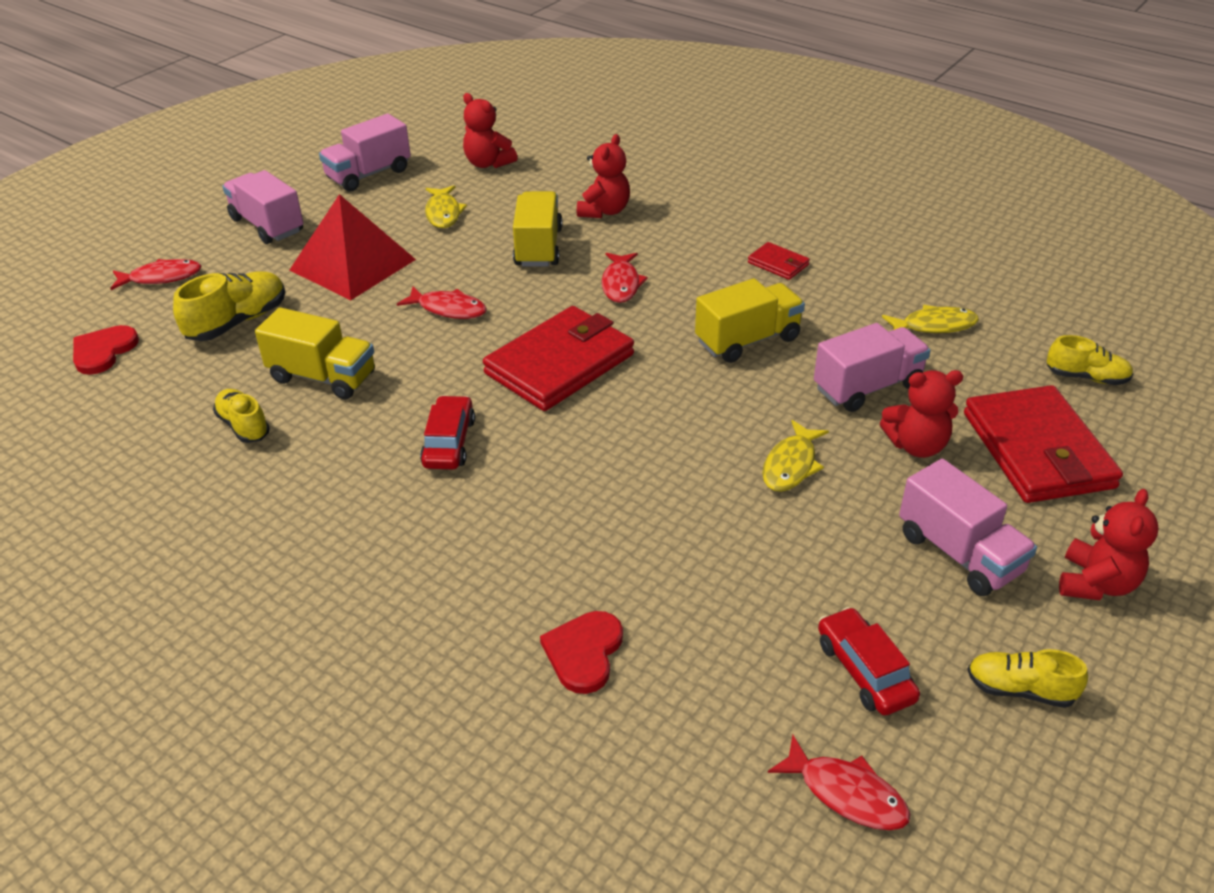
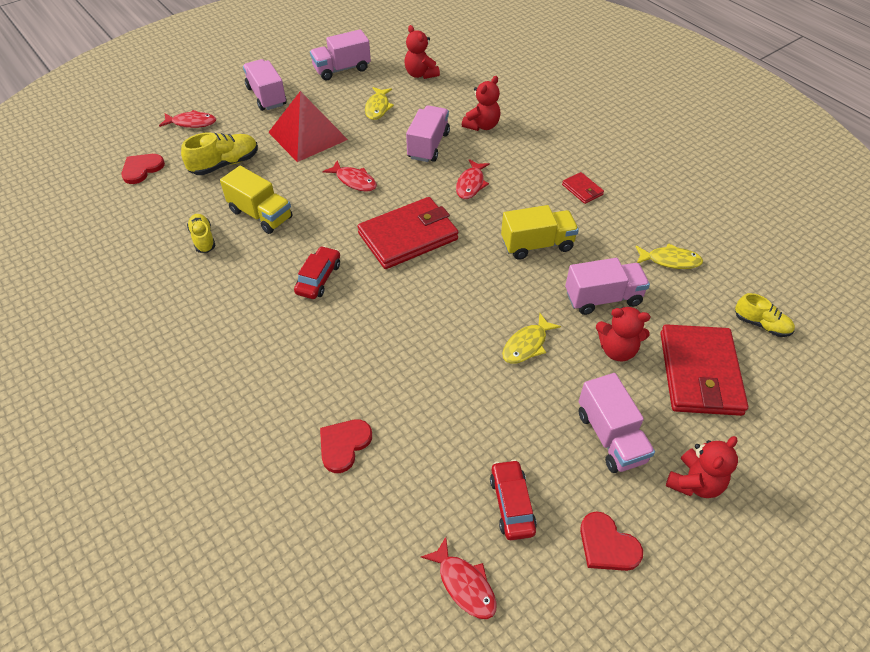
camera: 15 degrees right, 10 degrees up
yellow truck [513,191,562,267] -> pink truck [406,105,450,162]
yellow shoe [967,649,1088,708] -> red heart [580,511,643,571]

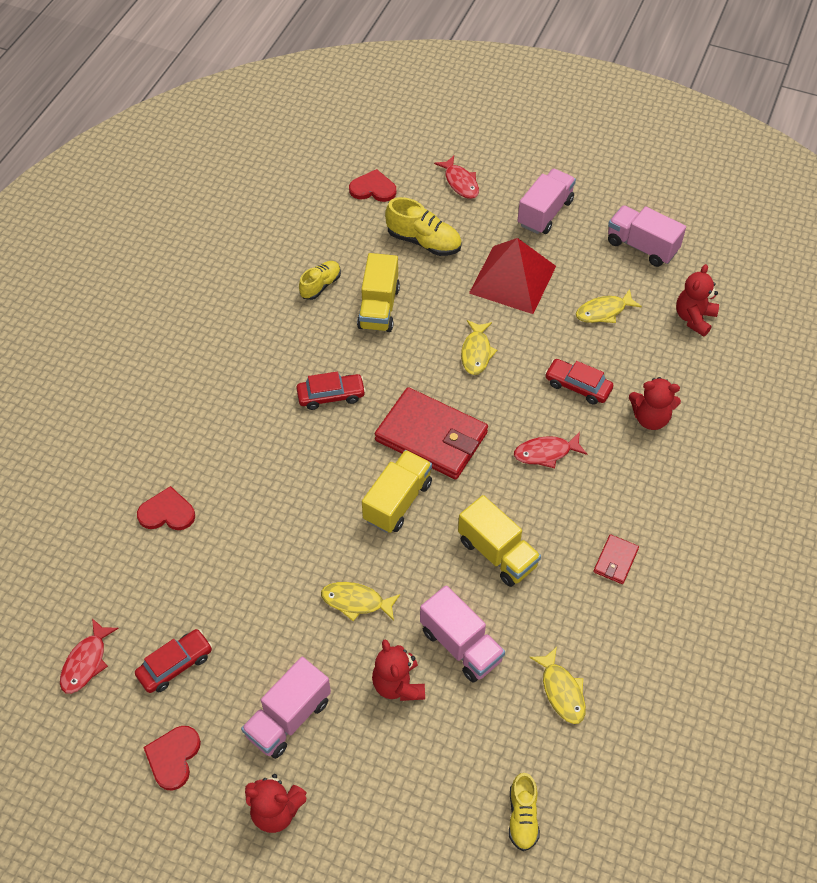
camera: 60 degrees right, 5 degrees up
red fish [323,160,377,192] -> yellow fish [461,320,497,375]
pink truck [406,105,450,162] -> red car [545,359,613,405]
red wallet [660,324,748,416] -> none
none -> yellow truck [362,450,432,533]

